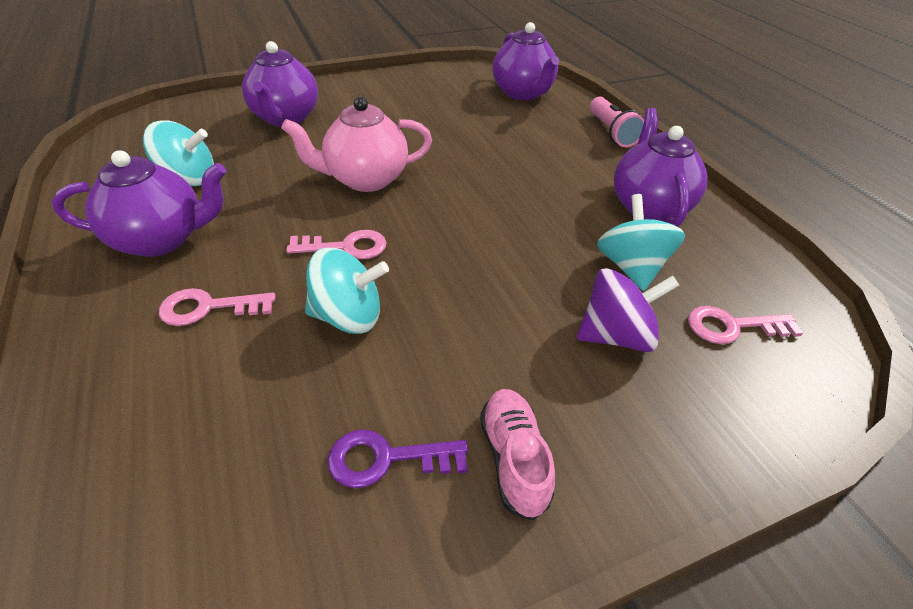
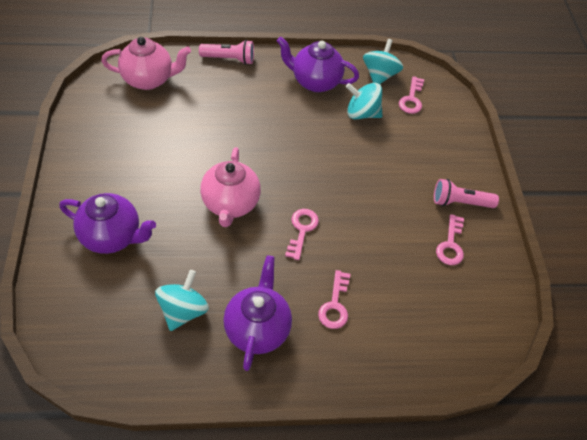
camera: 75 degrees left, 10 degrees up
turquoise spinning top [305,248,389,334] -> turquoise spinning top moved to [363,39,403,84]
purple key [327,429,468,488] -> pink key [436,214,464,265]
pink shoe [480,389,555,520] -> pink flashlight [434,179,499,208]
purple teapot [493,22,559,100] -> pink teapot [101,37,191,90]
purple spinning top [577,268,680,352] -> none

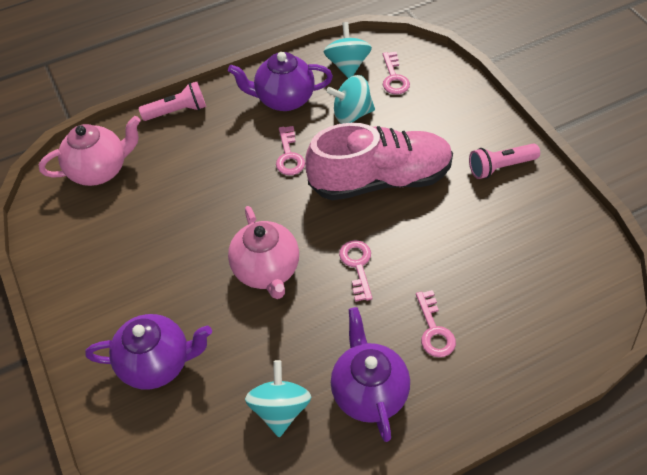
camera: 15 degrees left, 0 degrees up
pink key [436,214,464,265] -> pink key moved to [276,126,305,175]
none -> pink shoe [305,123,453,200]

